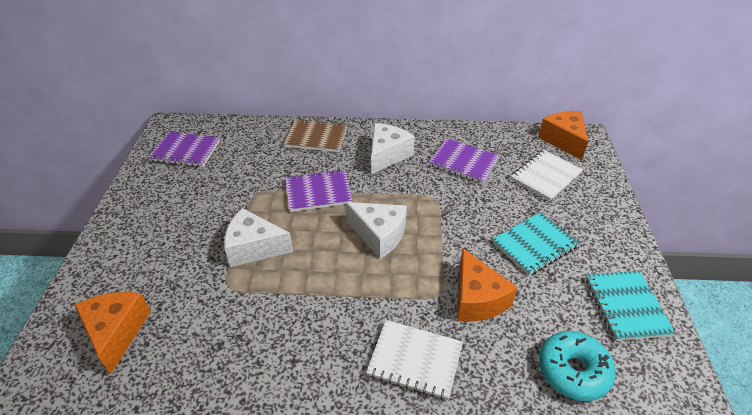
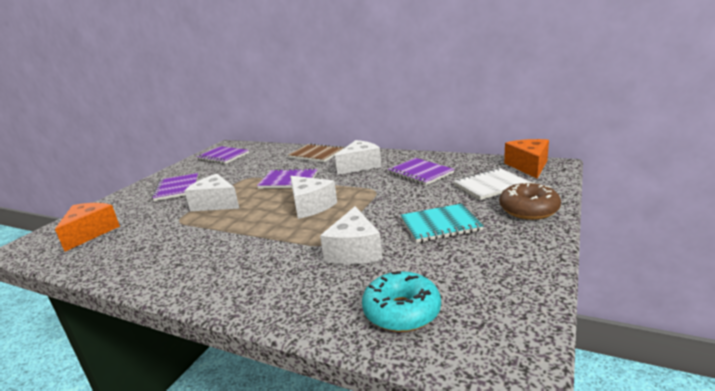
camera: 25 degrees right, 20 degrees down
white notebook [366,320,463,400] -> none
orange cheese [457,248,518,322] -> white cheese [320,206,382,265]
turquoise notebook [586,271,676,341] -> none
none -> purple notebook [152,173,198,201]
none -> brown donut [499,181,561,220]

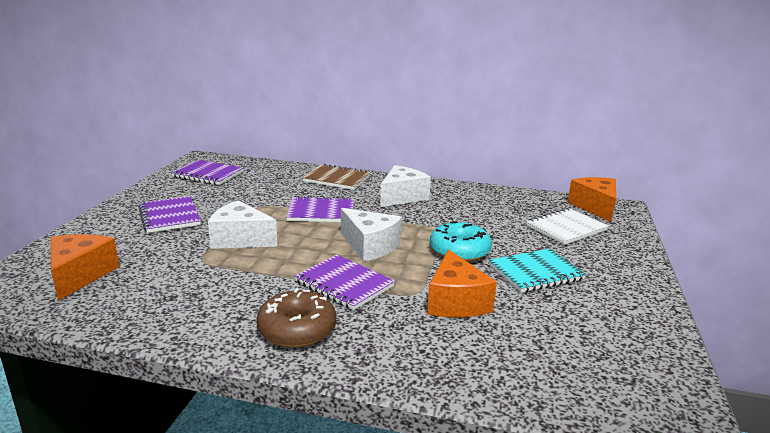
camera: 15 degrees left, 0 degrees up
white cheese [320,206,382,265] -> orange cheese [427,249,497,318]
turquoise donut [362,271,441,332] -> turquoise donut moved to [430,221,492,262]
purple notebook [388,158,454,185] -> purple notebook moved to [295,255,395,310]
brown donut [499,181,561,220] -> brown donut moved to [256,288,336,348]

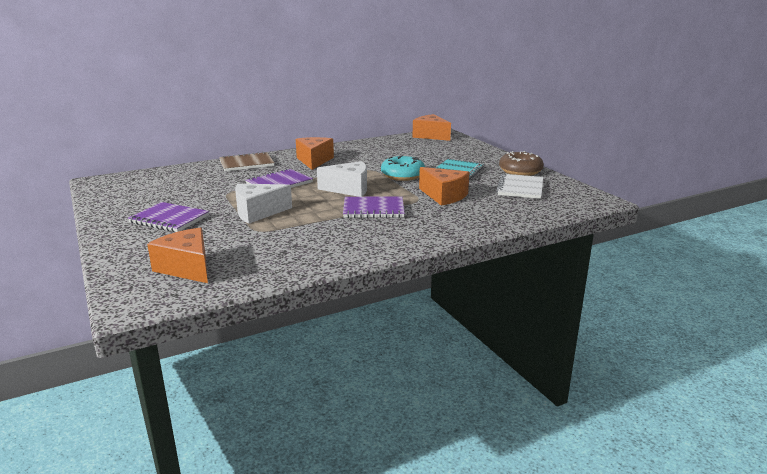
camera: 40 degrees left, 0 degrees up
purple notebook [171,160,243,185] -> none
brown donut [256,288,336,348] -> brown donut moved to [499,151,544,176]
white cheese [380,165,431,207] -> orange cheese [296,137,334,170]
white notebook [526,208,609,245] -> white notebook moved to [496,174,543,199]

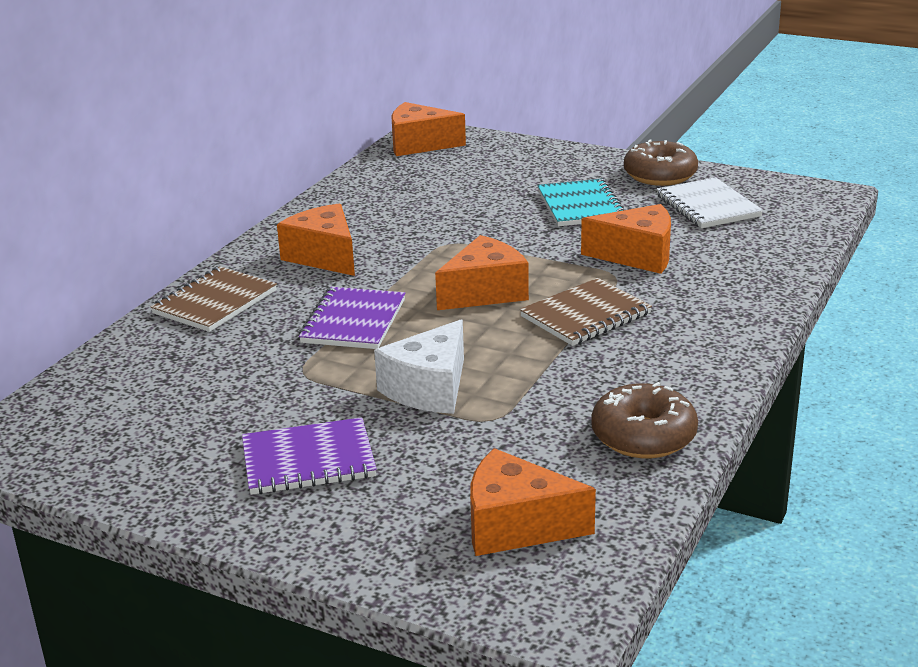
camera: 35 degrees left, 5 degrees up
white cheese [317,161,367,197] -> orange cheese [435,235,529,310]
purple notebook [343,196,405,218] -> brown notebook [520,278,652,346]
turquoise donut [381,155,425,181] -> none
none -> brown donut [591,382,698,458]

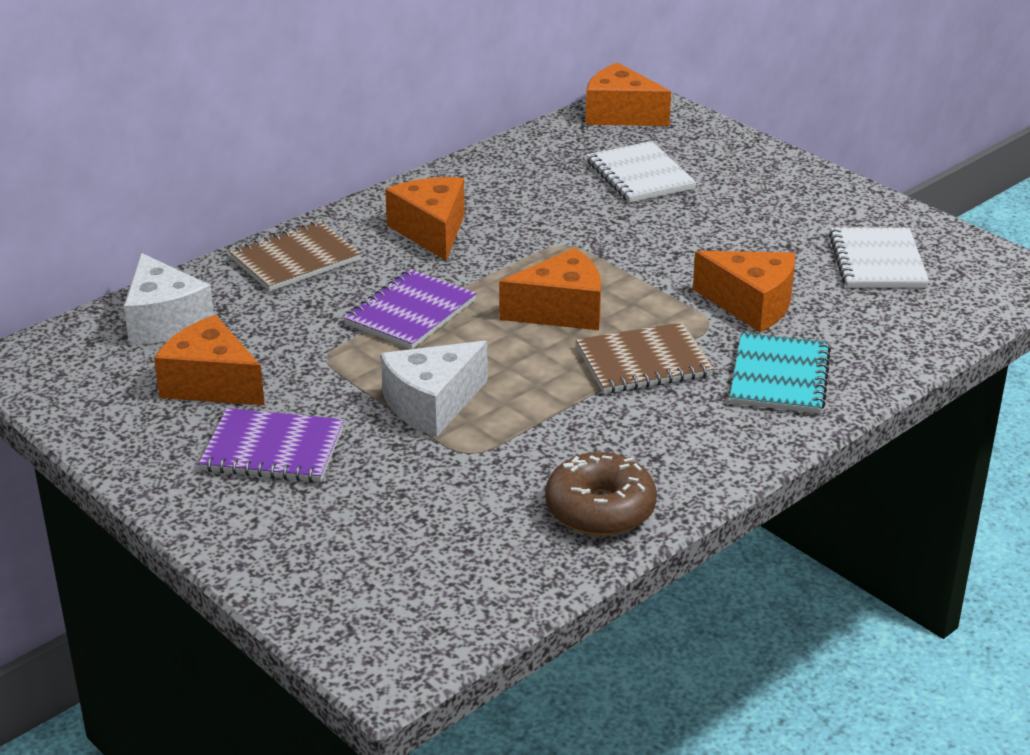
camera: 20 degrees right, 5 degrees up
orange cheese [470,448,596,556] -> orange cheese moved to [154,315,265,405]
turquoise notebook [537,179,626,226] -> turquoise notebook moved to [730,333,831,414]
brown donut [624,139,698,186] -> none
none -> white cheese [124,253,214,345]
none -> white notebook [587,141,697,203]

